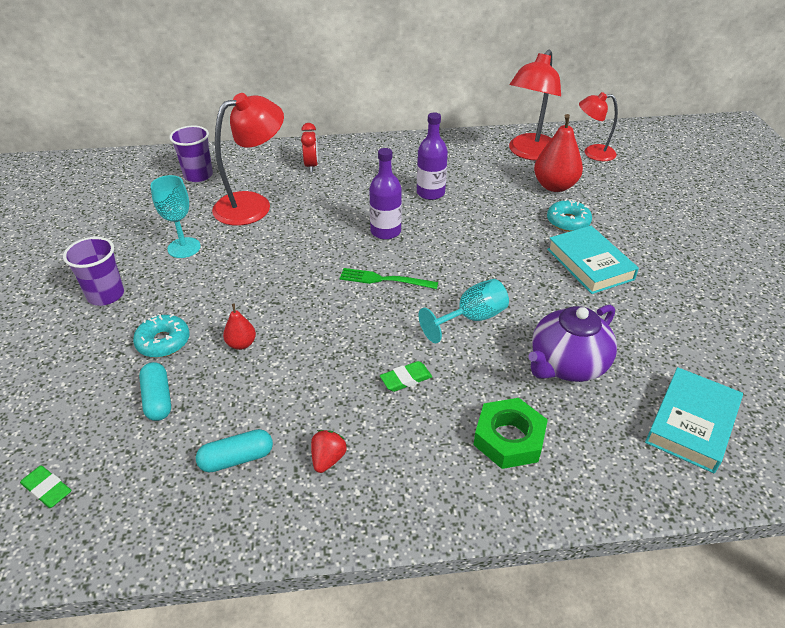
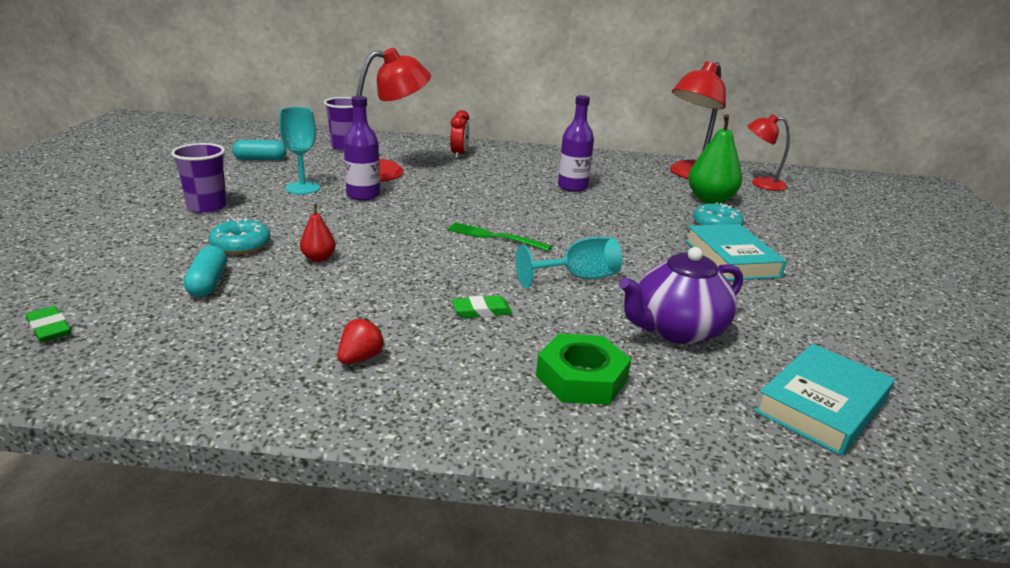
camera: 10 degrees right, 15 degrees down
turquoise capsule [196,429,273,473] -> turquoise capsule moved to [232,140,287,160]
purple bottle [369,148,402,240] -> purple bottle moved to [344,96,380,201]
red pear [534,114,583,192] -> green pear [688,114,742,204]

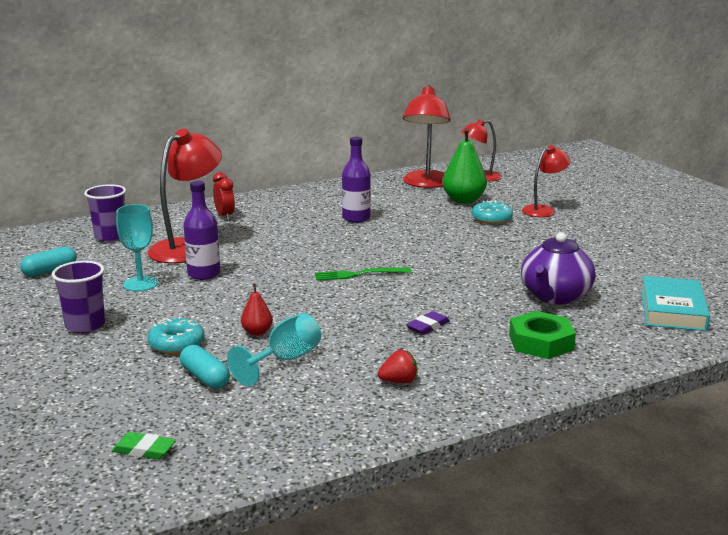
camera: 30 degrees left, 5 degrees down
red strawberry [337,318,385,364] -> red strawberry turned 75 degrees clockwise [378,350,418,383]
green eraser [452,296,513,318] -> purple eraser [406,311,450,335]
turquoise goblet [515,237,622,288] -> turquoise goblet moved to [227,313,321,386]
turquoise book [685,224,787,281] -> none
none -> red lamp [522,145,570,217]

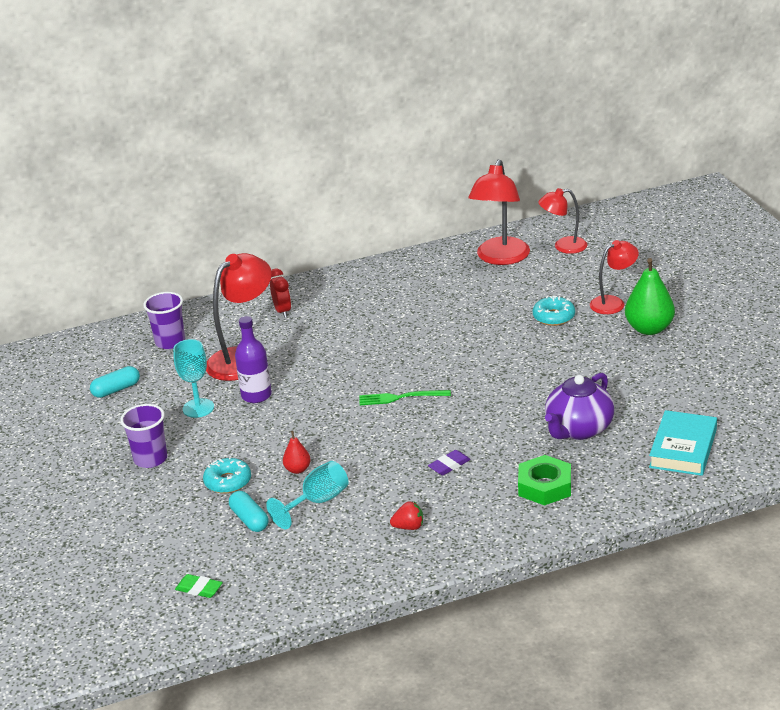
camera: 10 degrees right, 10 degrees up
purple bottle [342,137,371,223] -> none
green pear [442,128,487,203] -> green pear moved to [625,258,675,335]

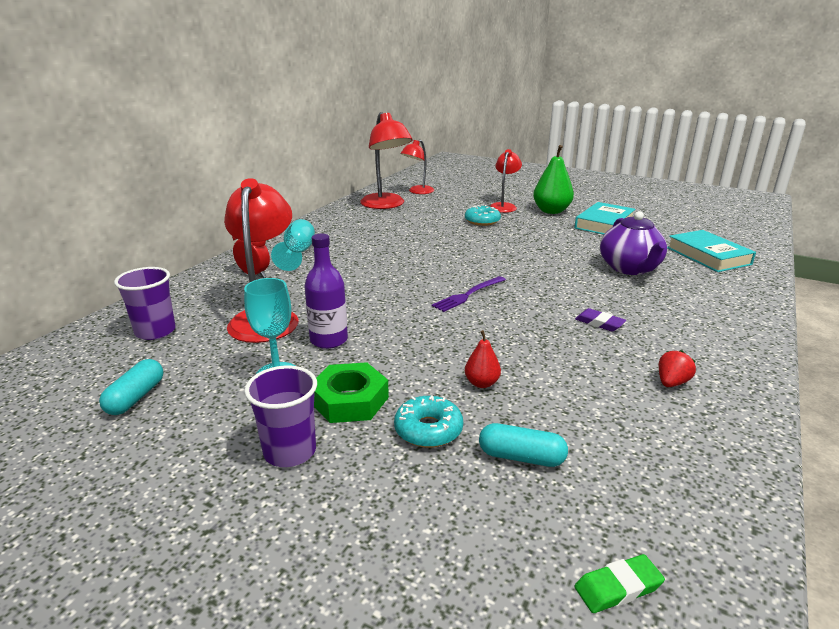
camera: 45 degrees left, 5 degrees down
turquoise goblet [266,461,348,529] -> turquoise goblet moved to [271,219,315,271]
green fork [360,390,451,405] -> purple fork [432,276,506,312]
purple eraser [428,450,471,475] -> purple eraser turned 60 degrees counterclockwise [575,308,626,331]
green nut [518,455,571,506] -> green nut moved to [314,362,389,423]
none -> turquoise book [575,202,635,235]

